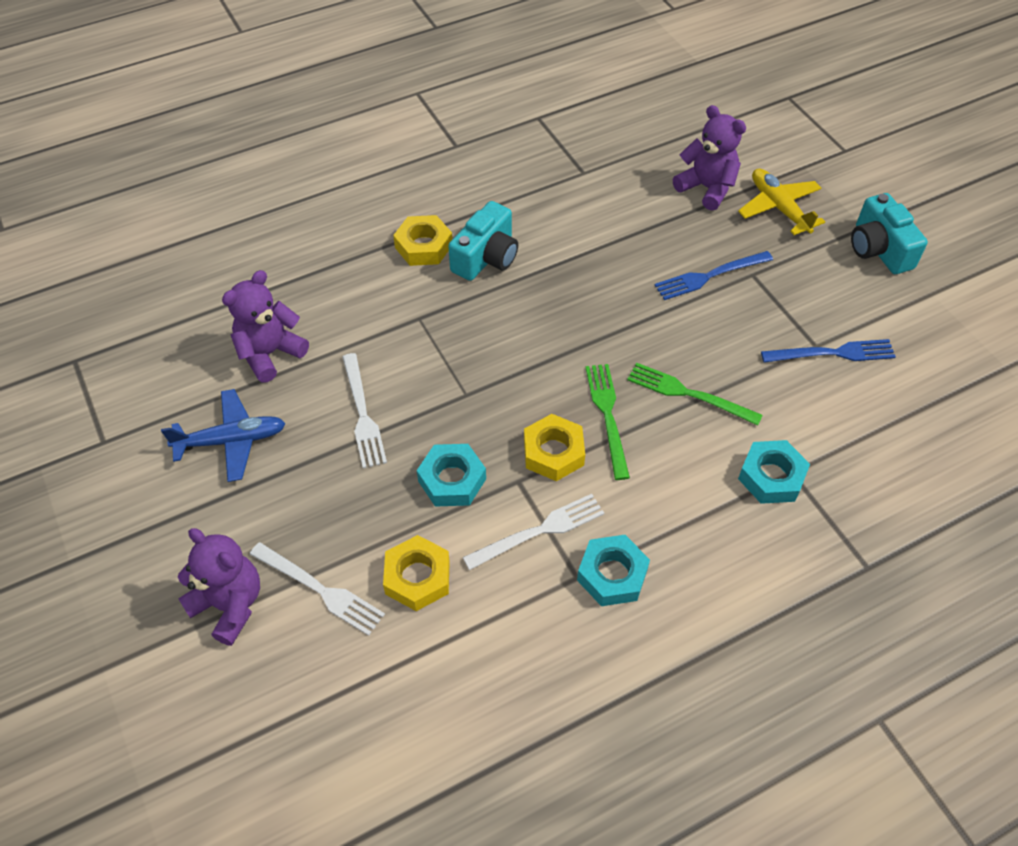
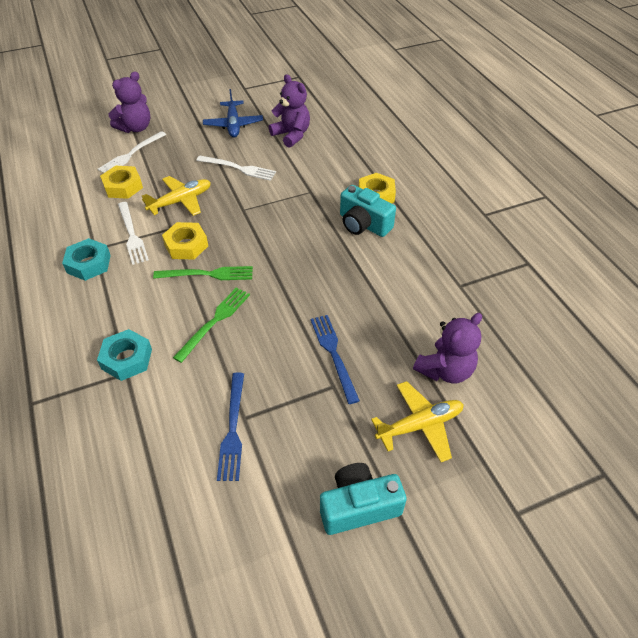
camera: 95 degrees right, 5 degrees down
white fork [342,353,387,468] -> white fork turned 150 degrees counterclockwise [196,155,276,181]
turquoise nut [417,444,486,507] -> yellow plane [142,176,211,216]

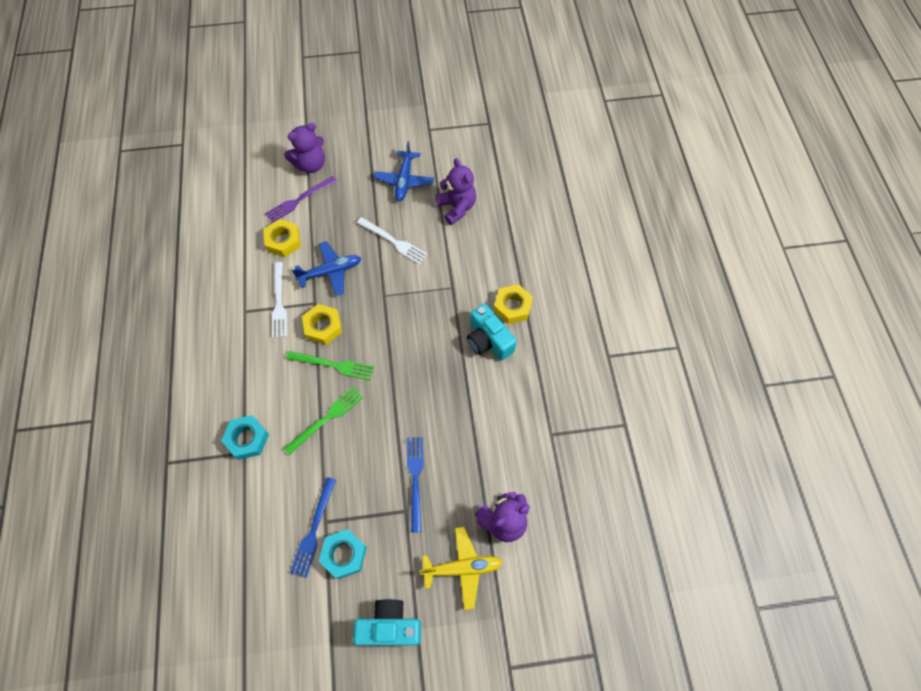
camera: 15 degrees right, 15 degrees up
turquoise nut [62,238,111,281] -> turquoise nut moved to [319,529,367,579]
white fork [98,131,166,173] -> purple fork [265,176,337,223]
yellow plane [142,176,211,216] -> blue plane [292,241,361,296]

